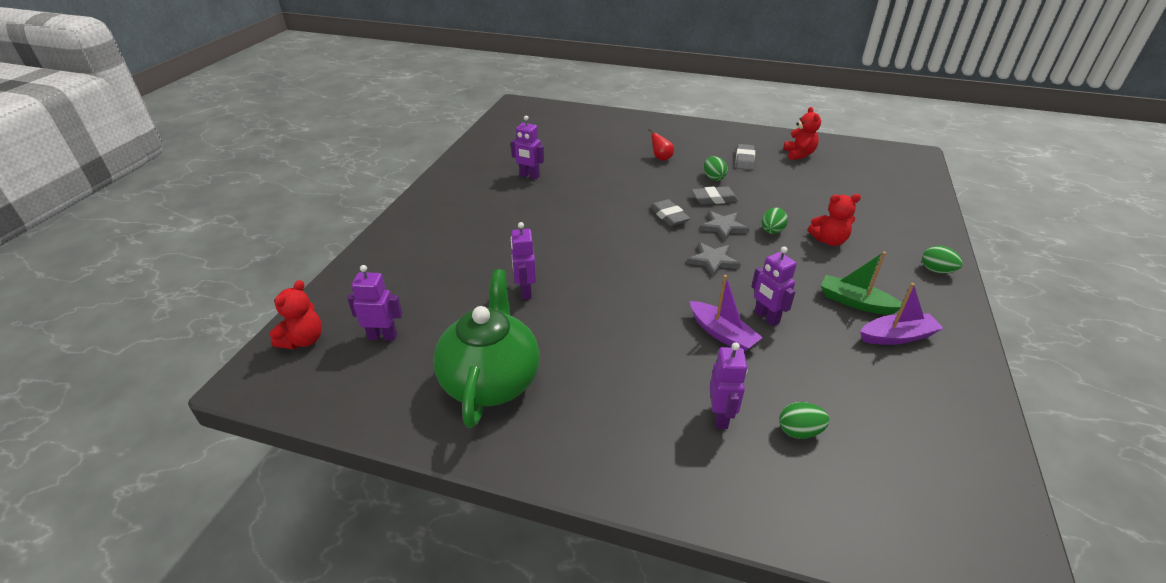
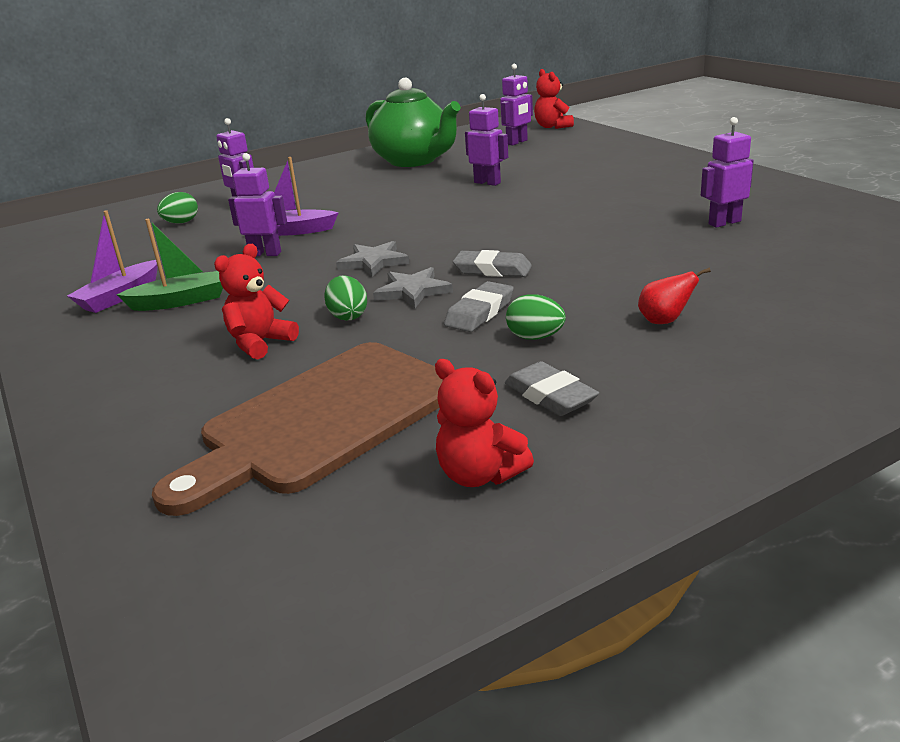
camera: 135 degrees right, 10 degrees down
green egg [922,246,963,274] -> none
none -> brown cutting board [152,342,443,516]

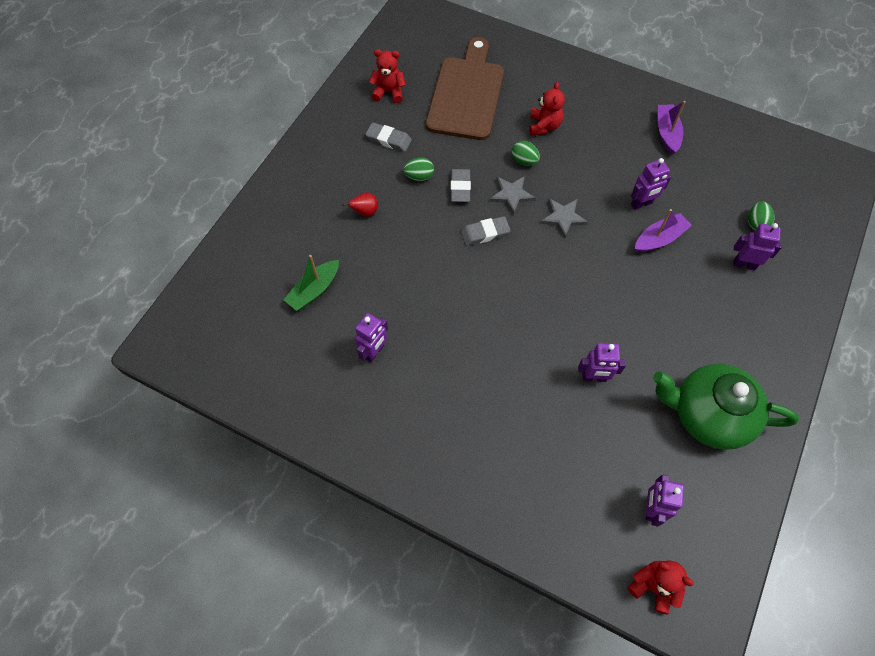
camera: 145 degrees right, 35 degrees up
green boat [116,219,223,311] -> green boat moved to [284,255,339,311]

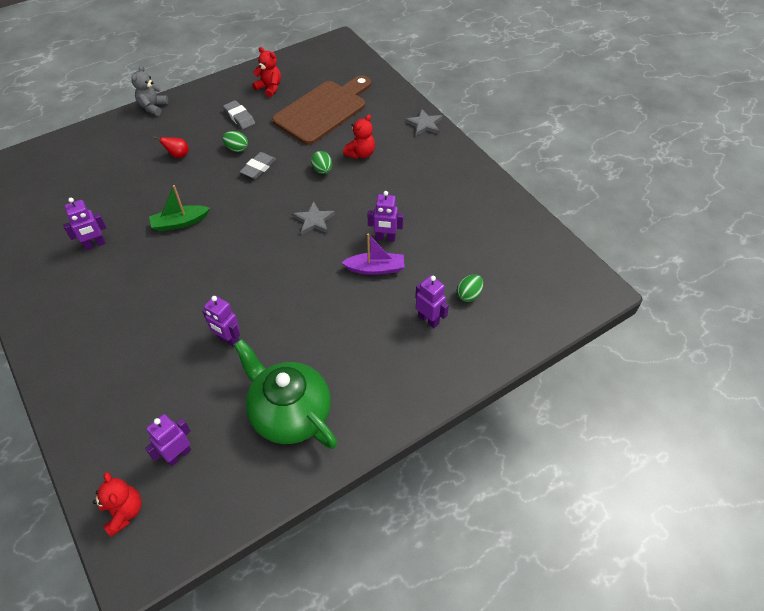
camera: 30 degrees right, 10 degrees down
green boat [284,255,339,311] -> green boat moved to [149,185,210,231]
grey eraser [461,216,511,246] -> none
grey star [489,176,536,215] -> grey star moved to [405,109,442,136]
purple boat [658,101,686,155] -> none
none -> grey teddy bear [131,65,168,116]

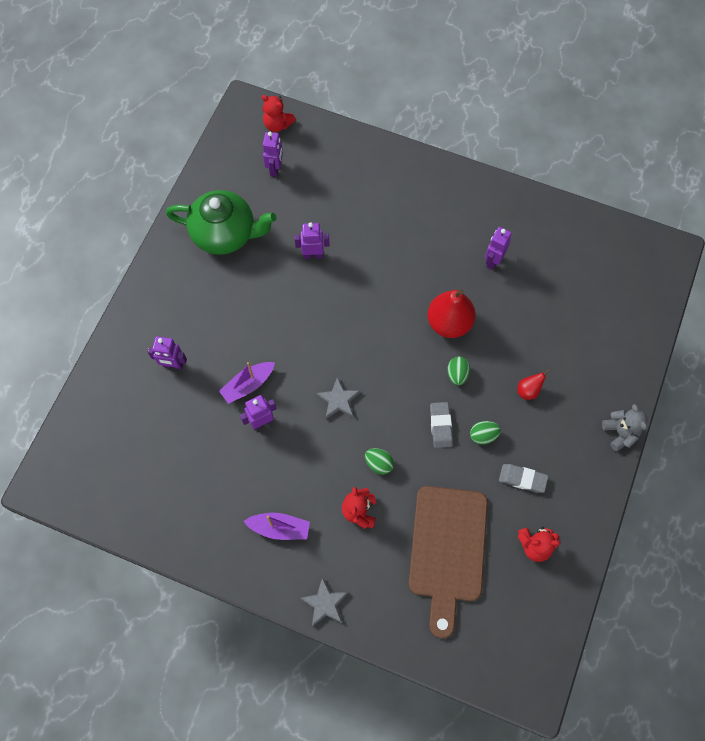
camera: 145 degrees right, 15 degrees up
green boat [149,185,210,231] -> red pear [427,289,476,338]
green egg [457,275,483,302] -> green egg moved to [447,357,470,386]
none -> purple boat [243,513,310,540]

